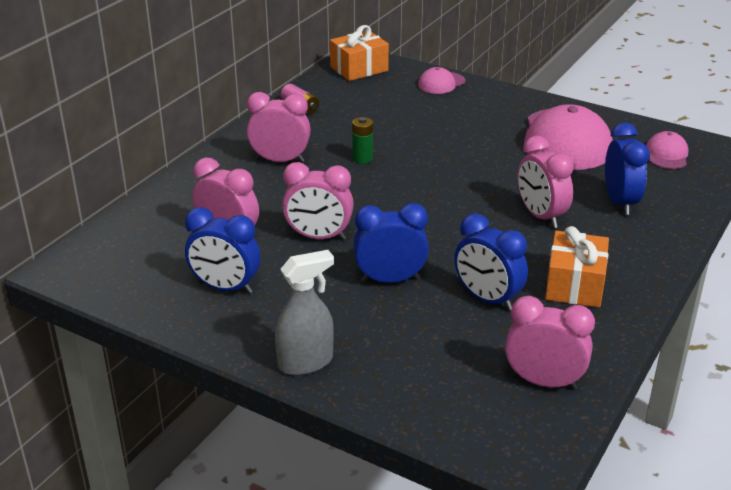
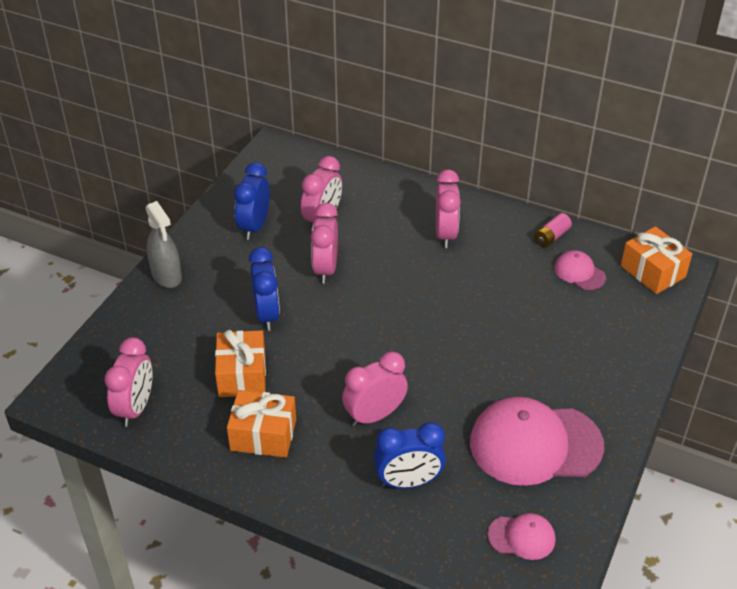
camera: 85 degrees right, 10 degrees up
green battery [352,117,373,164] -> none
pink cap [418,67,465,94] -> pink cap moved to [554,250,606,290]
blue clock [454,213,528,311] -> orange gift [215,330,266,397]

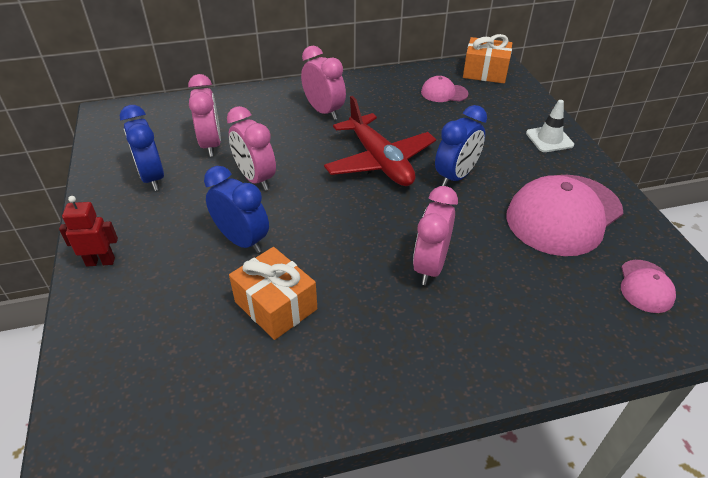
camera: 40 degrees left, 0 degrees up
pink clock [105,337,152,427] -> none
grey spray bottle [146,201,182,288] -> red robot [59,196,118,266]
orange gift [227,390,296,458] -> none
blue clock [374,422,446,488] -> blue clock moved to [435,105,487,186]
pink cap [488,513,555,560] -> pink cap turned 135 degrees clockwise [621,260,676,313]
pink battery [534,213,572,247] -> none
none -> red plane [324,96,436,186]
none -> white traffic cone [526,100,574,152]

